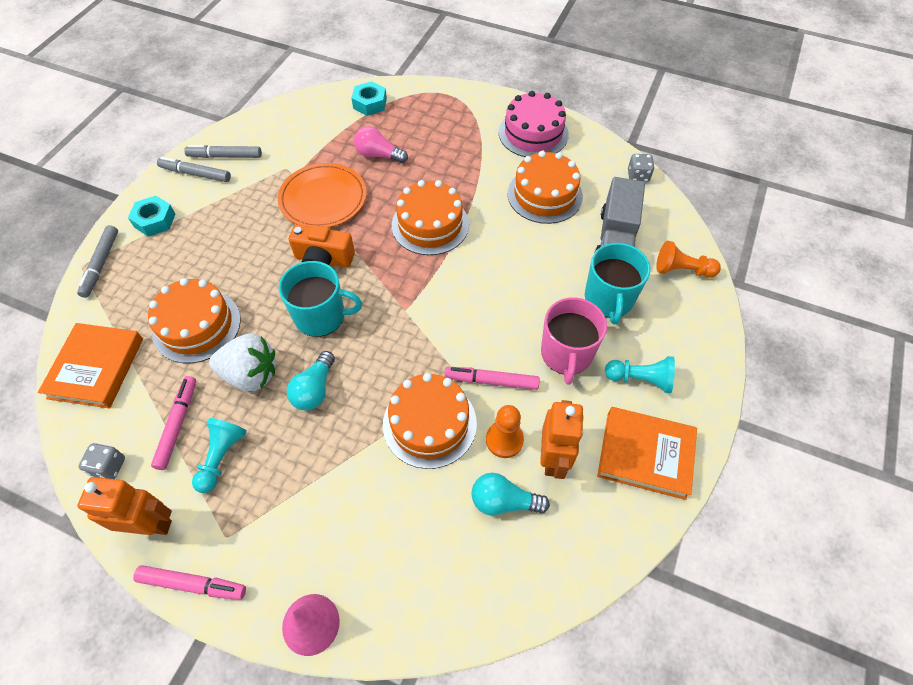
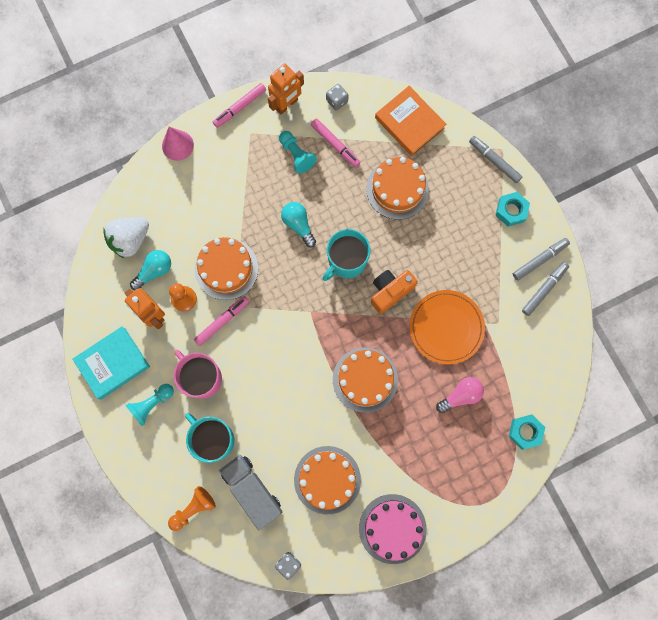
camera: 130 degrees right, 20 degrees up
white strawberry [209,334,275,391] -> white strawberry moved to [103,217,149,259]
orange book [597,407,697,500] -> turquoise book [72,326,150,400]

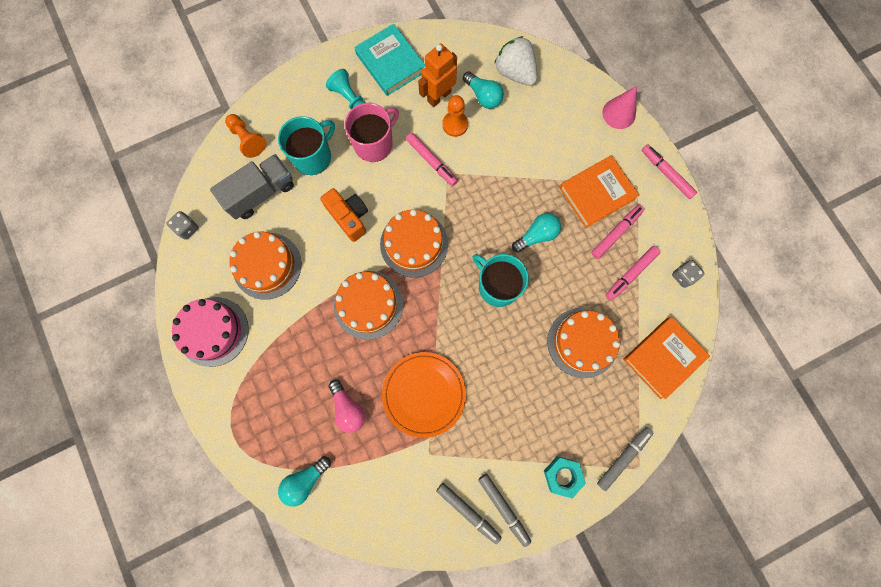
camera: 90 degrees right, 0 degrees up
orange cake [195,237,258,300] -> orange cake moved to [380,209,448,278]
orange robot [268,63,304,115] -> none
turquoise pawn [279,131,317,173] -> pink marker [591,205,644,259]
orange camera [371,270,418,314] -> orange camera moved to [320,188,368,242]
turquoise nut [509,414,545,449] -> turquoise light bulb [278,456,331,507]
none -> orange book [559,155,640,228]

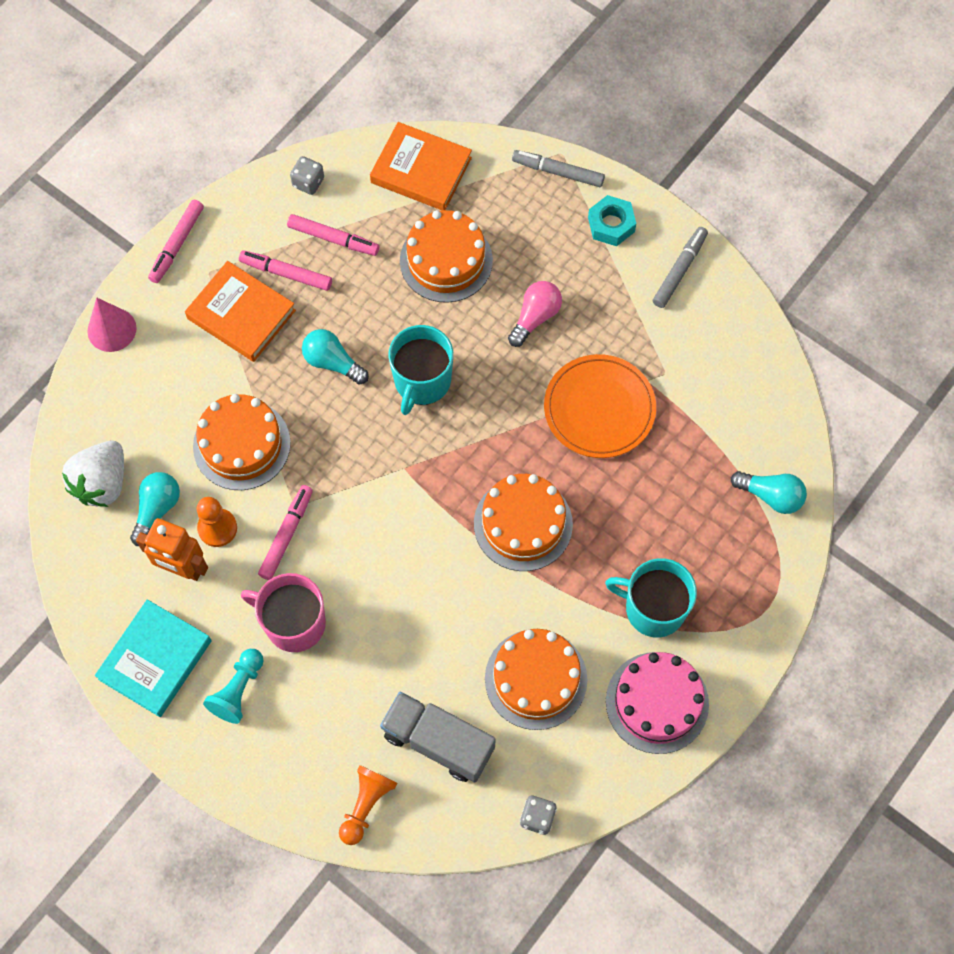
camera: 115 degrees left, 10 degrees down
turquoise mug [278,116,335,175] -> turquoise mug moved to [605,558,697,637]
orange camera [320,188,368,242] -> none
pink light bulb [328,380,365,433] -> pink light bulb moved to [508,281,562,347]
orange cake [380,209,448,278] -> orange cake moved to [193,394,291,490]
grey marker [436,483,502,544] -> none

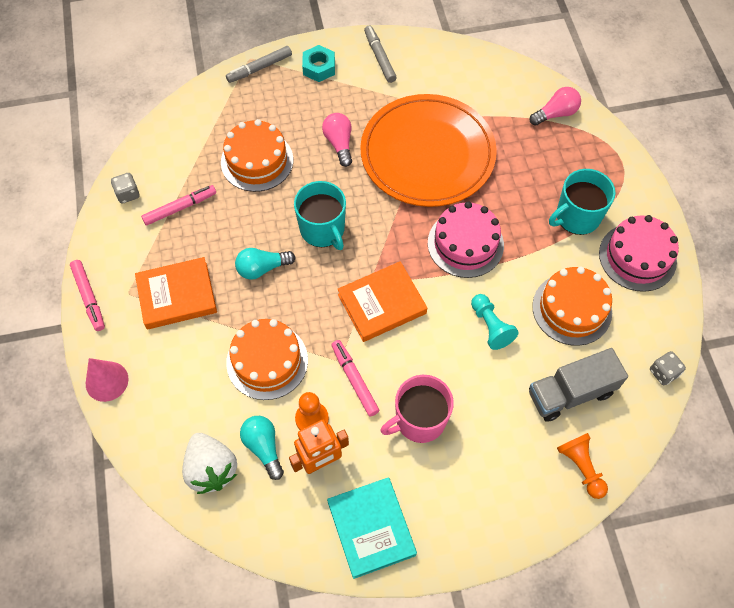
camera: 50 degrees left, 5 degrees down
turquoise pawn [203,649,263,724] -> turquoise pawn moved to [471,294,519,350]
pink marker [239,250,332,291] -> none
orange book [370,122,472,210] -> orange book moved to [338,261,427,342]
orange cake [474,474,573,571] -> pink cake [428,201,504,278]
orange plate [544,354,656,458] -> orange plate [360,94,497,207], size x1.61
turquoise light bulb [731,471,807,514] -> pink light bulb [529,87,581,126]

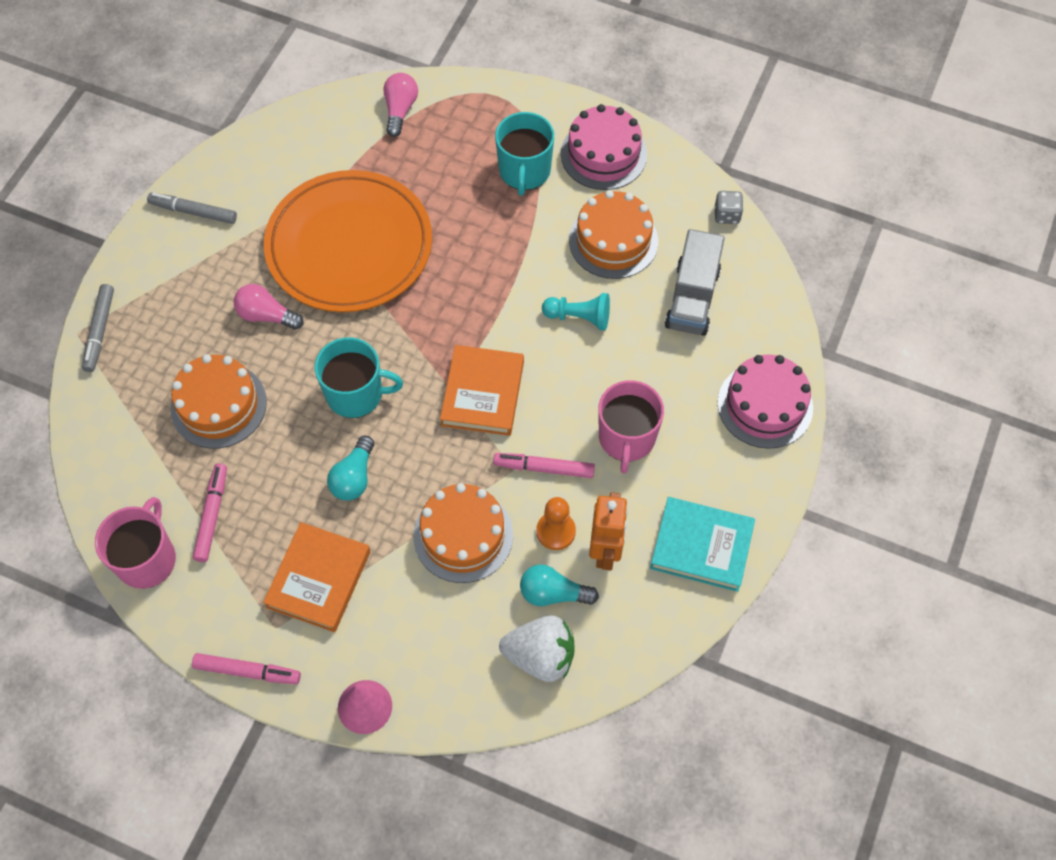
camera: 55 degrees left, 0 degrees up
grey dice [111,173,140,203] -> pink mug [95,497,176,589]
turquoise nut [302,45,335,82] -> none
pink cake [428,201,504,278] -> pink cake moved to [718,354,813,449]
orange pawn [557,433,608,499] -> none

